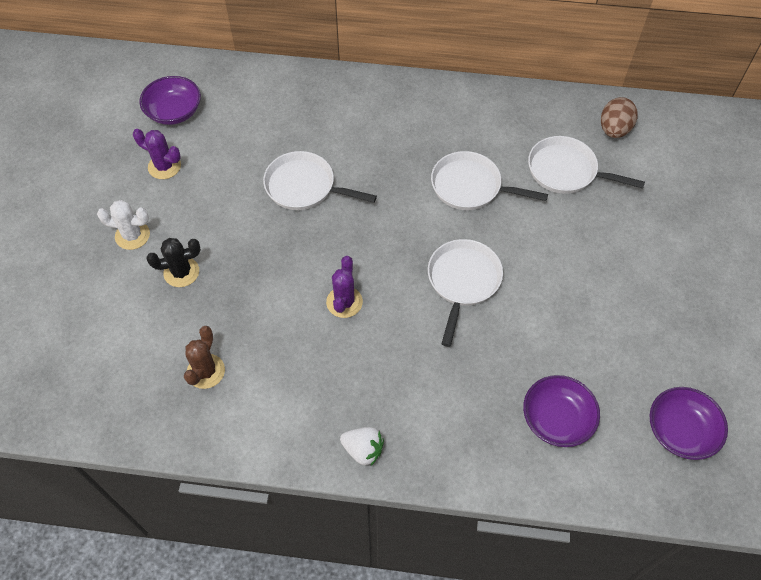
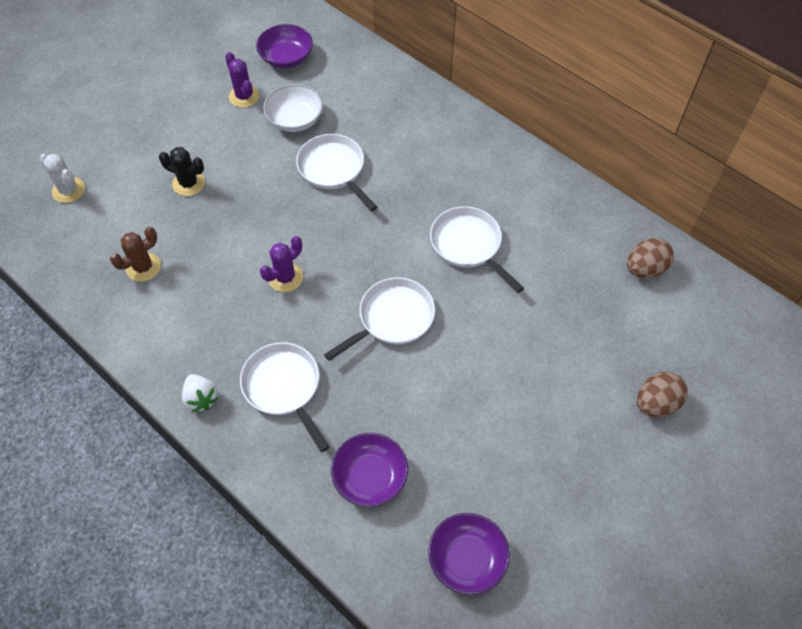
camera: 35 degrees right, 0 degrees up
white cactus [97,200,150,250] -> white cactus moved to [39,154,85,203]
white pan [528,136,645,194] -> white pan moved to [240,342,329,452]
none -> white bowl [263,84,323,132]
none -> brown egg [637,372,688,417]

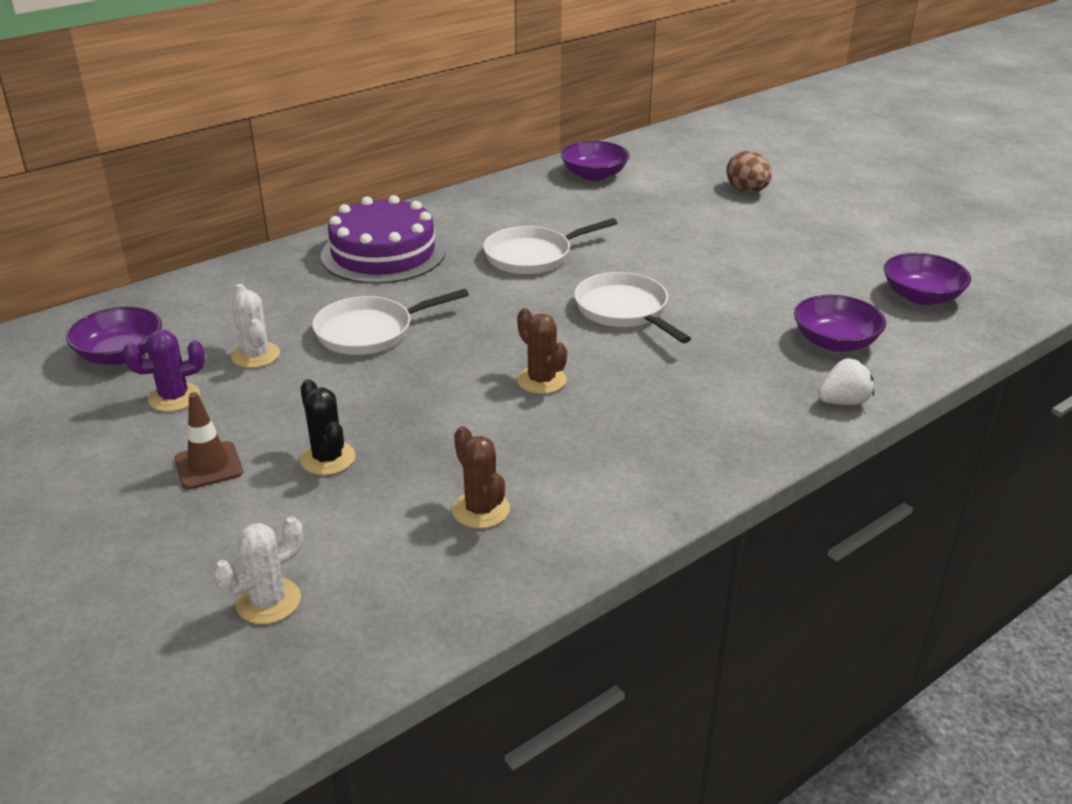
camera: 80 degrees left, 25 degrees down
black cactus [159,147,205,196] -> black cactus turned 60 degrees counterclockwise [300,379,355,475]
white strawberry [182,374,219,412] -> white strawberry moved to [818,358,874,405]
white pan [240,342,329,452] -> none
purple cactus [260,236,303,292] -> brown cactus [517,308,567,394]
white bowl [263,84,323,132] -> white cactus [231,284,280,368]
brown egg [627,238,674,278] -> purple bowl [561,141,629,181]
none -> brown traffic cone [174,392,243,489]
none -> purple cake [321,195,446,284]

